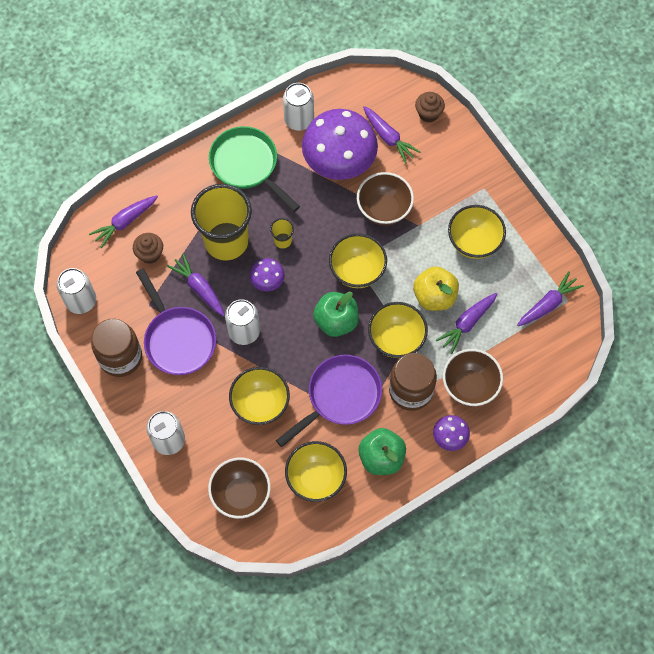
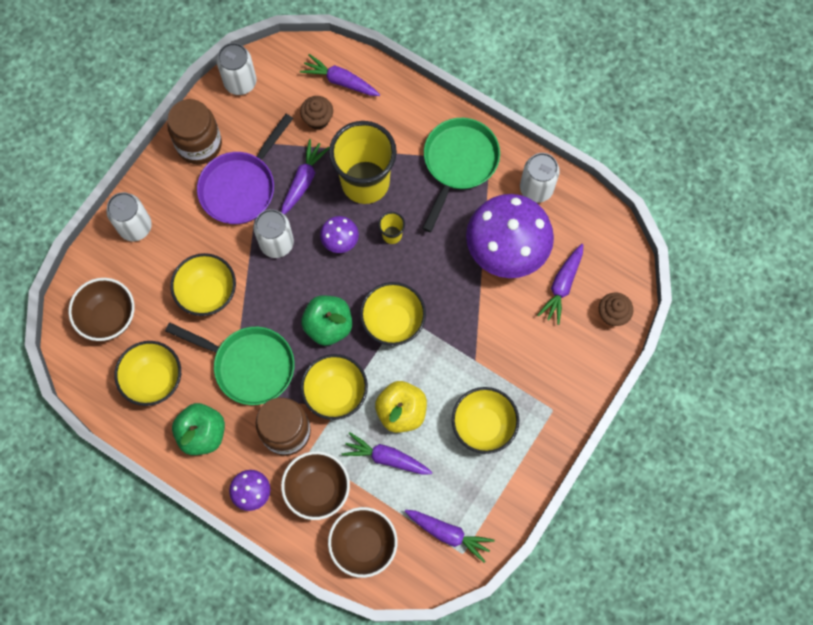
camera: 65 degrees right, 5 degrees up
purple pan [276,355,382,447] -> green pan [165,323,294,405]
brown bowl [357,172,414,226] -> brown bowl moved to [328,507,398,578]

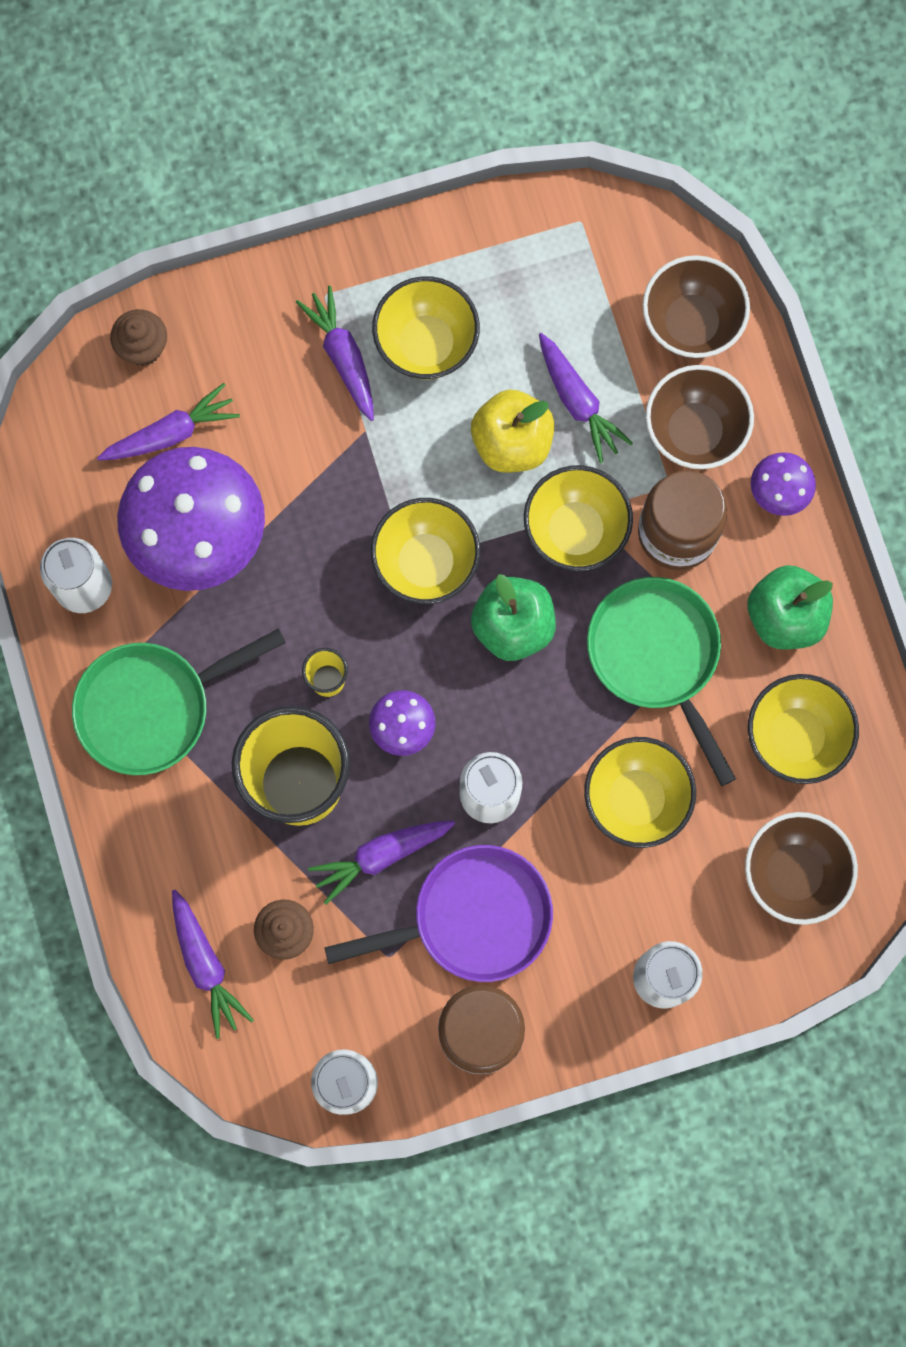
camera: 140 degrees left, 5 degrees up
purple carrot [405,510,494,563] -> purple carrot moved to [296,286,374,421]

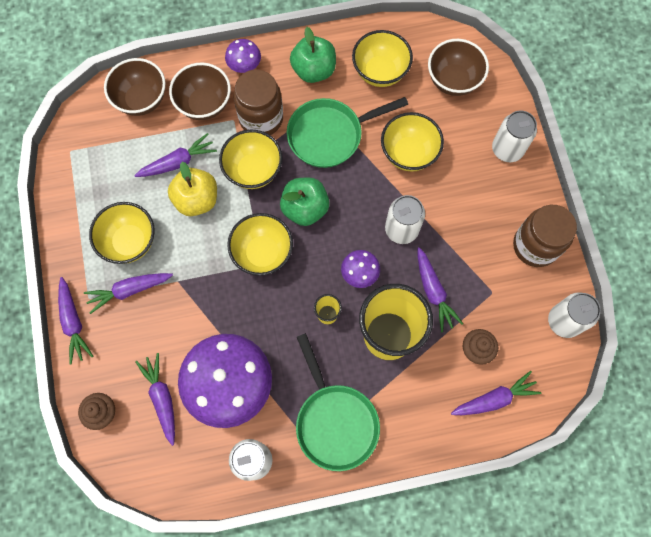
camera: 85 degrees left, 5 degrees down
purple pan [324,845,553,982] -> none
none -> purple carrot [58,277,93,364]

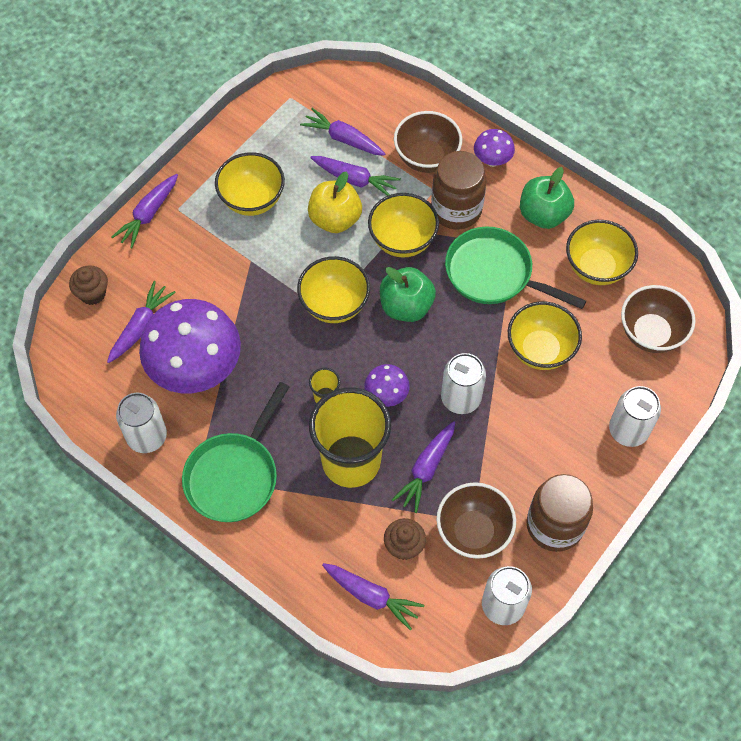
camera: 50 degrees right, 10 degrees down
purple carrot [84,273,173,314] -> purple carrot moved to [300,108,385,156]
brown bowl [104,58,166,116] -> brown bowl moved to [436,482,516,559]

